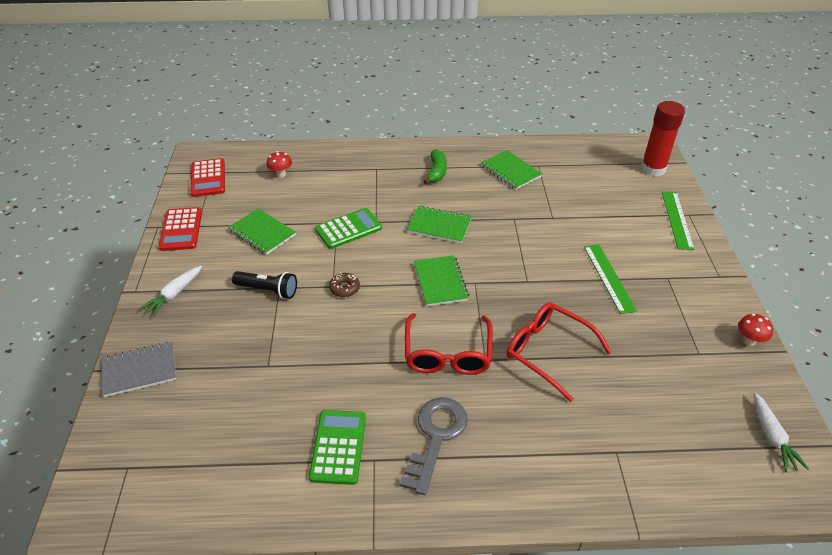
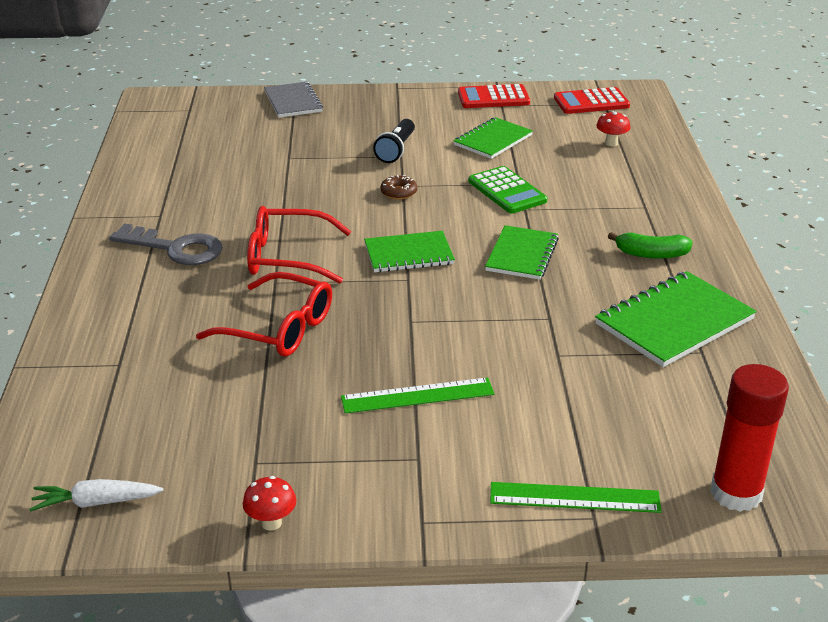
camera: 90 degrees right, 10 degrees down
white carrot [139,266,202,317] -> none
green calculator [309,410,366,485] -> none
green notebook [481,150,542,190] -> green notebook [595,271,757,367], size x1.52
red glasses [507,302,612,402] -> red glasses turned 75 degrees clockwise [196,272,332,357]

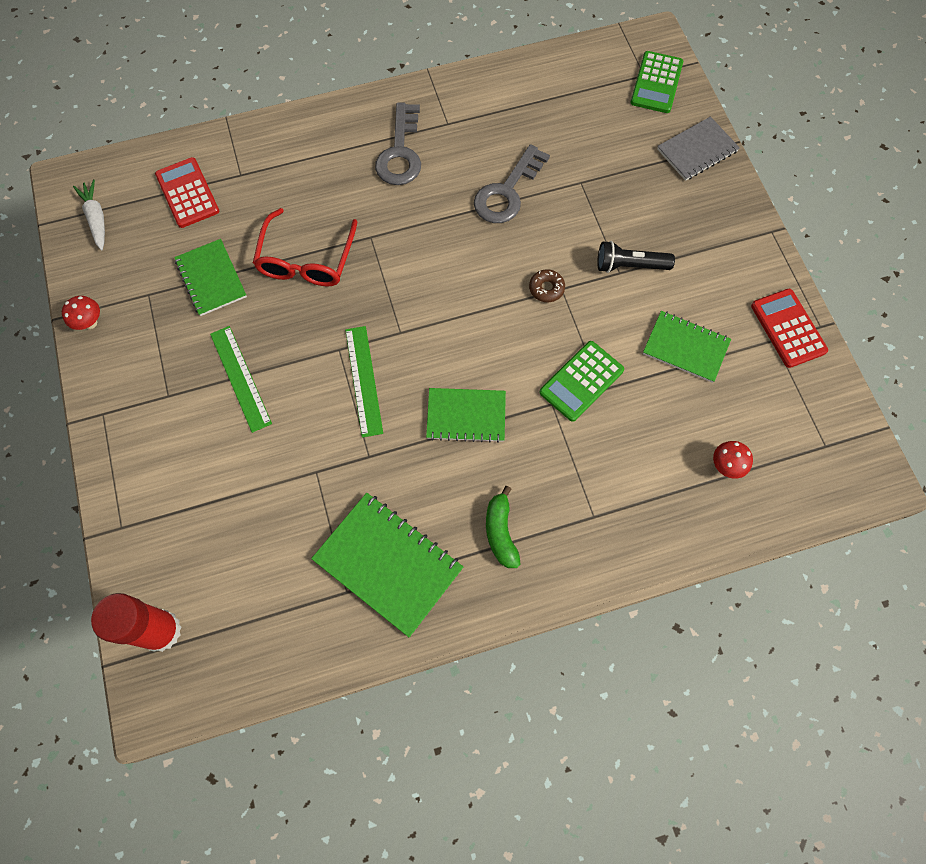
camera: 75 degrees right, 35 degrees up
red glasses [247,206,351,284] -> none
green notebook [364,231,455,272] -> green notebook moved to [174,239,247,316]
green ruler [490,482,662,513] -> green ruler moved to [345,326,383,438]
red calculator [554,87,630,114] -> red calculator moved to [155,157,219,228]
none -> grey key [474,144,550,223]
none -> green calculator [630,51,683,113]

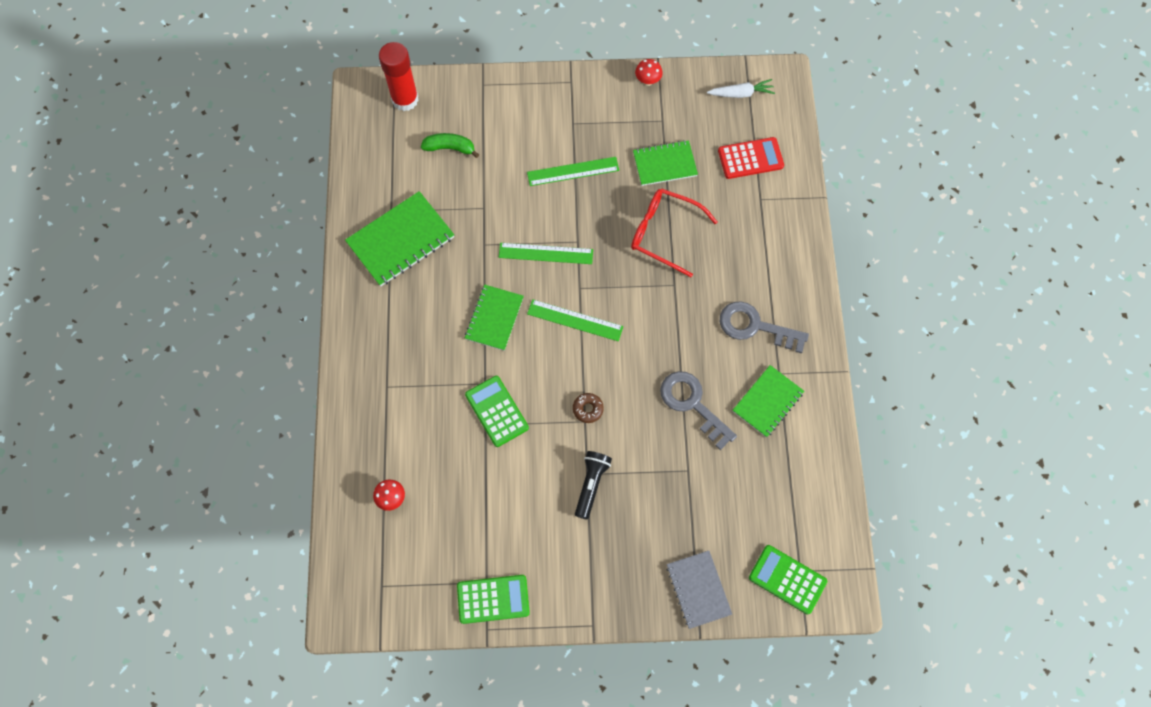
camera: 105 degrees right, 0 degrees up
green banana [486,486,521,568] -> green banana moved to [421,133,479,158]
green notebook [643,311,731,383] -> green notebook moved to [733,365,804,438]
red calculator [751,289,828,368] -> green calculator [457,575,530,624]
none -> green ruler [527,299,623,341]

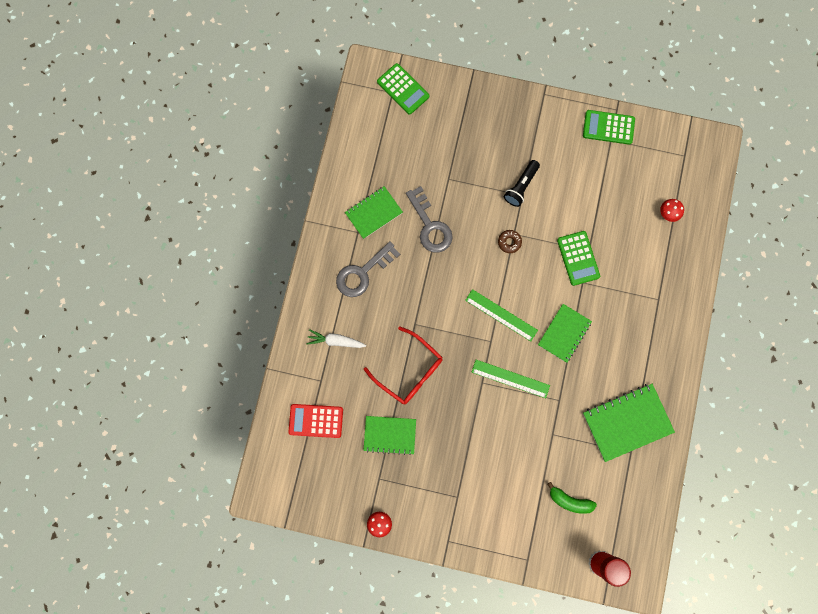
camera: 165 degrees left, 10 degrees up
green ruler [527,157,619,186] -> none
grey notebook [667,551,732,629] -> none
white carrot [707,79,775,98] -> white carrot moved to [307,329,366,348]
grey key [720,301,809,353] -> grey key turned 105 degrees clockwise [336,241,401,297]

